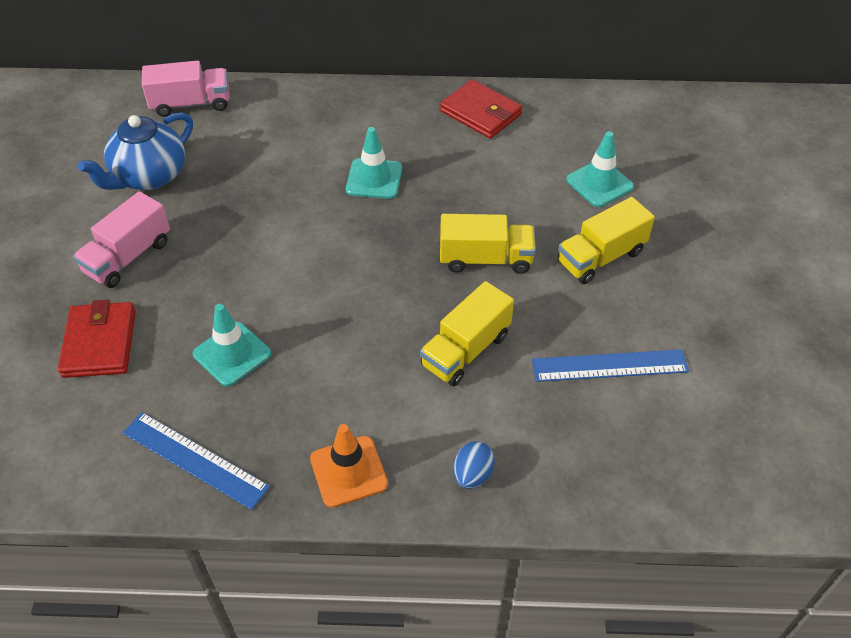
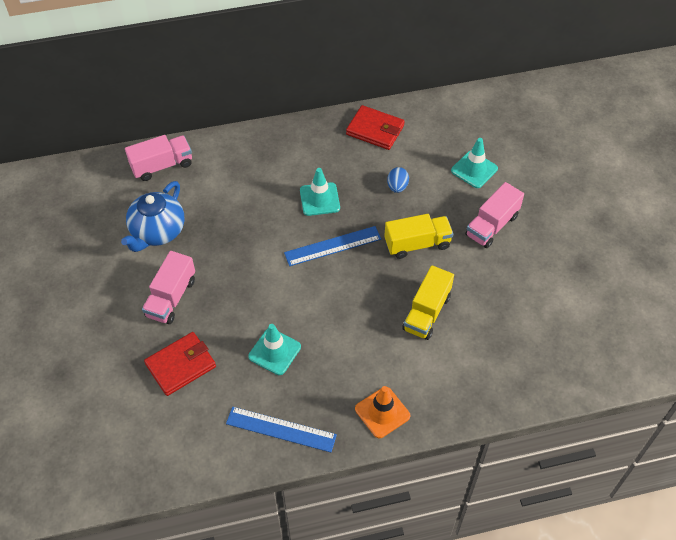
camera: 15 degrees left, 5 degrees up
red wallet [58,300,136,378] -> red wallet turned 75 degrees clockwise [144,332,216,396]
blue egg [453,441,495,489] -> blue egg moved to [387,167,409,193]
blue ruler [532,349,689,382] -> blue ruler moved to [284,226,381,266]
yellow truck [558,197,655,284] -> pink truck [465,182,524,248]

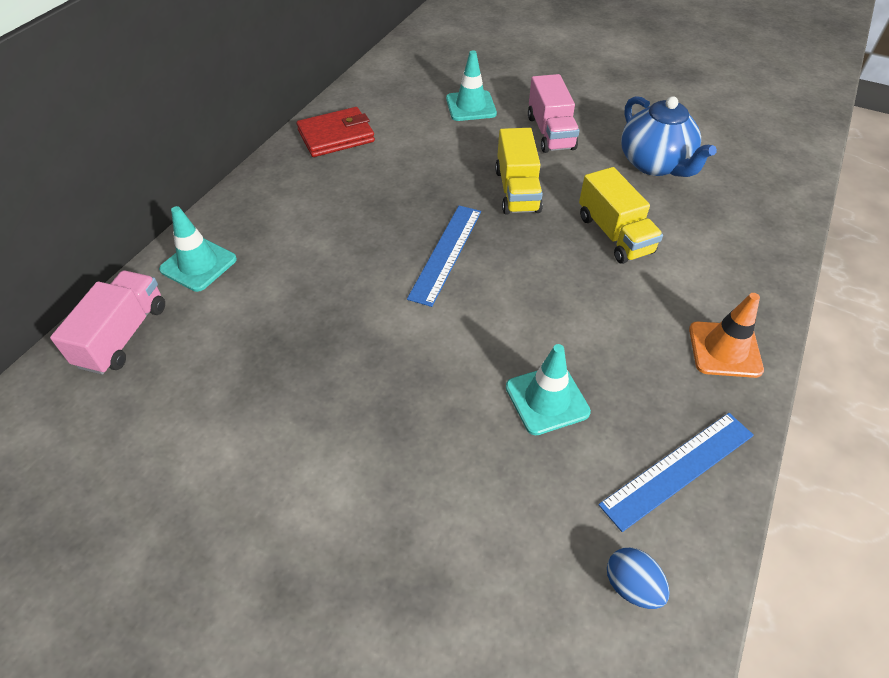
camera: 50 degrees left, 5 degrees down
blue teapot [121,181,185,252] -> blue teapot moved to [621,96,717,177]
pink truck [142,251,195,324] -> none
red wallet [144,332,216,396] -> none
turquoise traffic cone [300,168,340,216] -> turquoise traffic cone moved to [159,206,237,292]
yellow truck [384,214,453,259] -> yellow truck turned 150 degrees clockwise [495,128,543,215]
blue egg [387,167,409,193] -> blue egg moved to [607,547,670,609]

